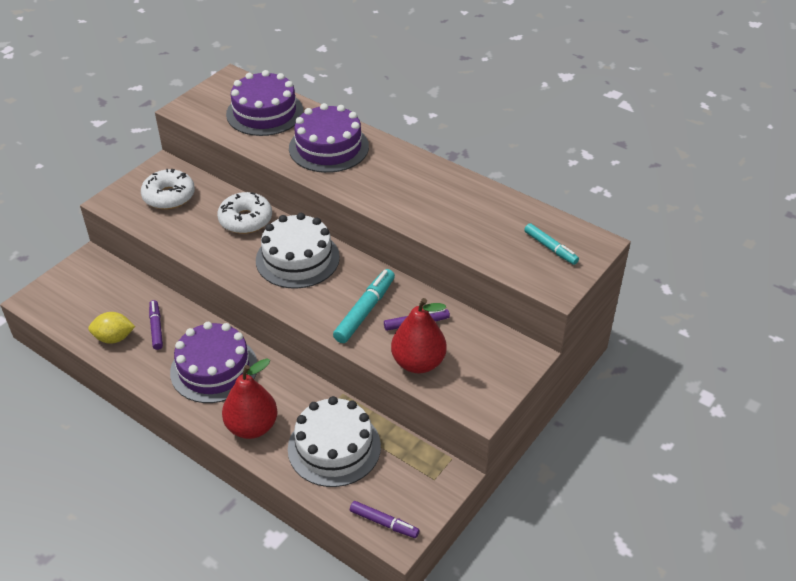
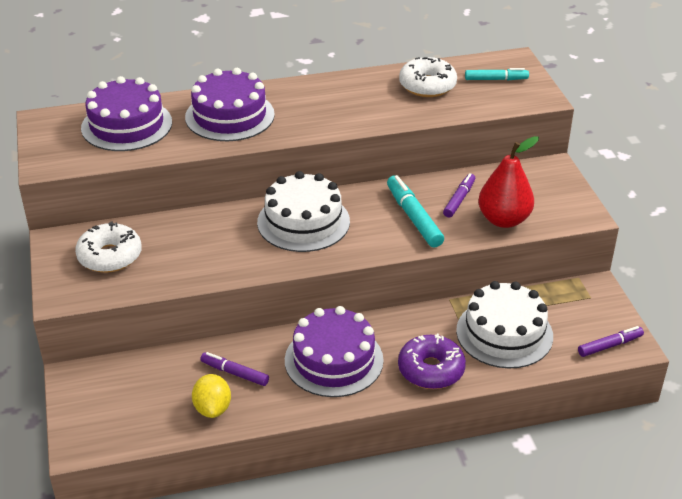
camera: 50 degrees left, 5 degrees down
yellow lemon [88,312,135,344] -> yellow lemon turned 45 degrees counterclockwise [192,374,231,418]
white donut [217,192,272,234] -> white donut moved to [399,57,457,97]
red pear [222,359,278,439] -> purple donut [398,334,466,389]

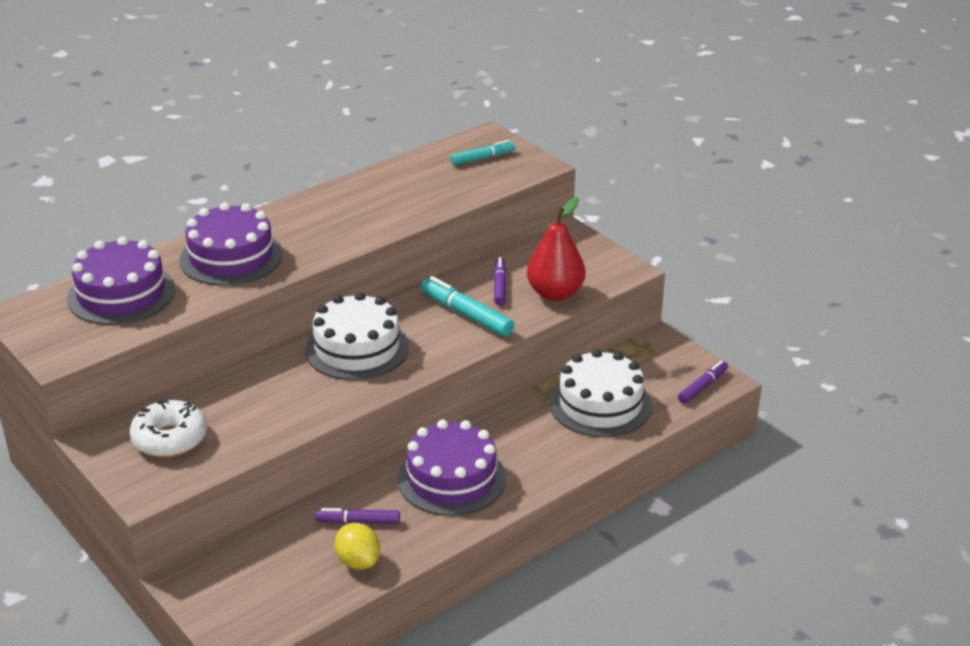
camera: 25 degrees left, 5 degrees down
purple donut [398,334,466,389] -> none
white donut [399,57,457,97] -> none

